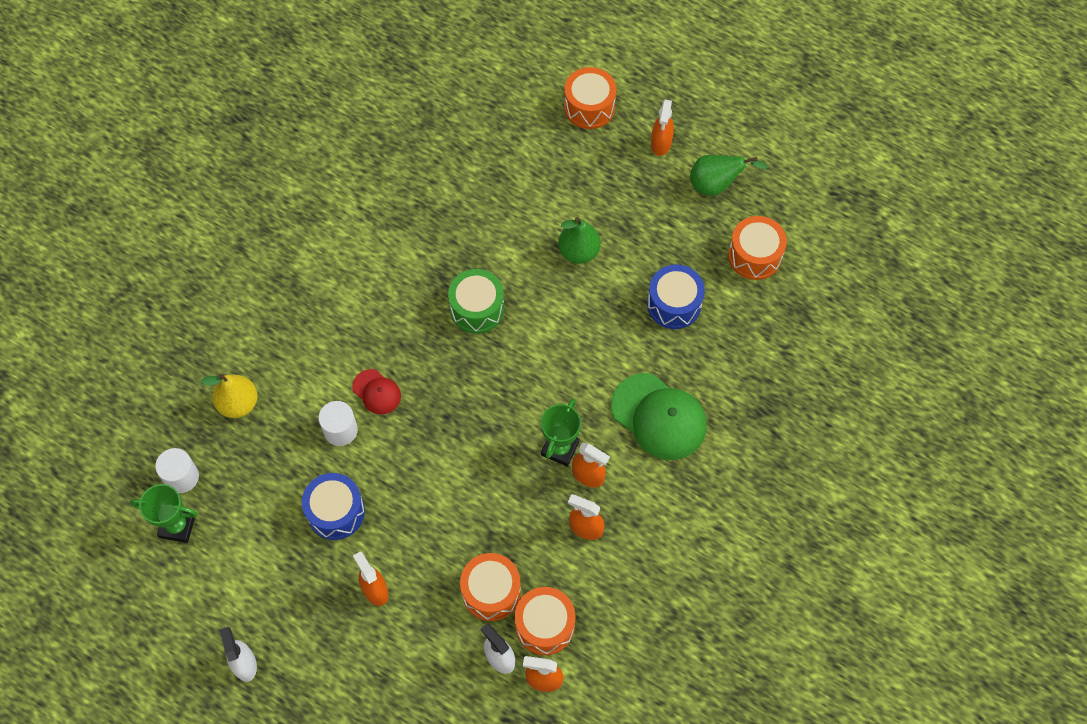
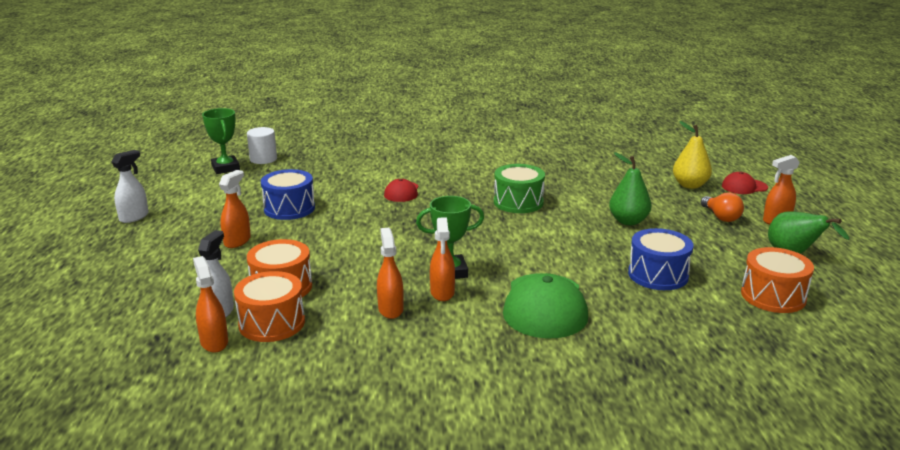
camera: 55 degrees right, 40 degrees down
yellow pear [200,374,257,418] -> yellow pear moved to [673,121,712,189]
white cylinder [318,401,358,446] -> none
orange drum [564,67,617,129] -> red cap [722,172,768,194]
none -> orange light bulb [701,192,744,222]

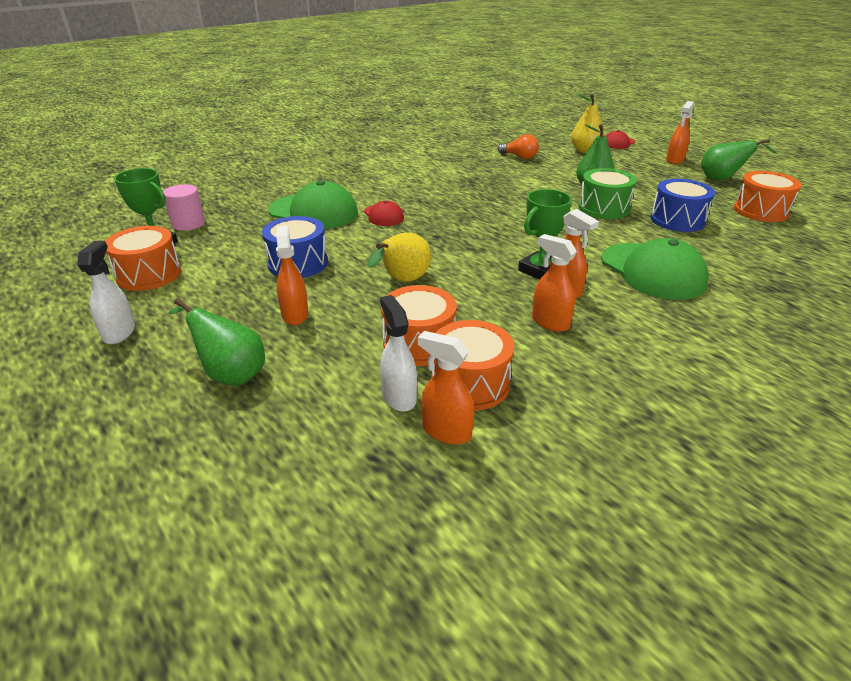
camera: 35 degrees left, 10 degrees up
white cylinder [247,127,277,164] -> pink cylinder [163,184,205,231]
green drum [494,164,545,213] -> green drum moved to [578,168,637,219]
orange light bulb [701,192,744,222] -> orange light bulb moved to [498,134,539,159]
none -> orange drum [105,226,181,291]
none -> green pear [168,298,265,386]
none -> green cap [268,180,358,229]
none -> yellow pear [367,233,431,282]

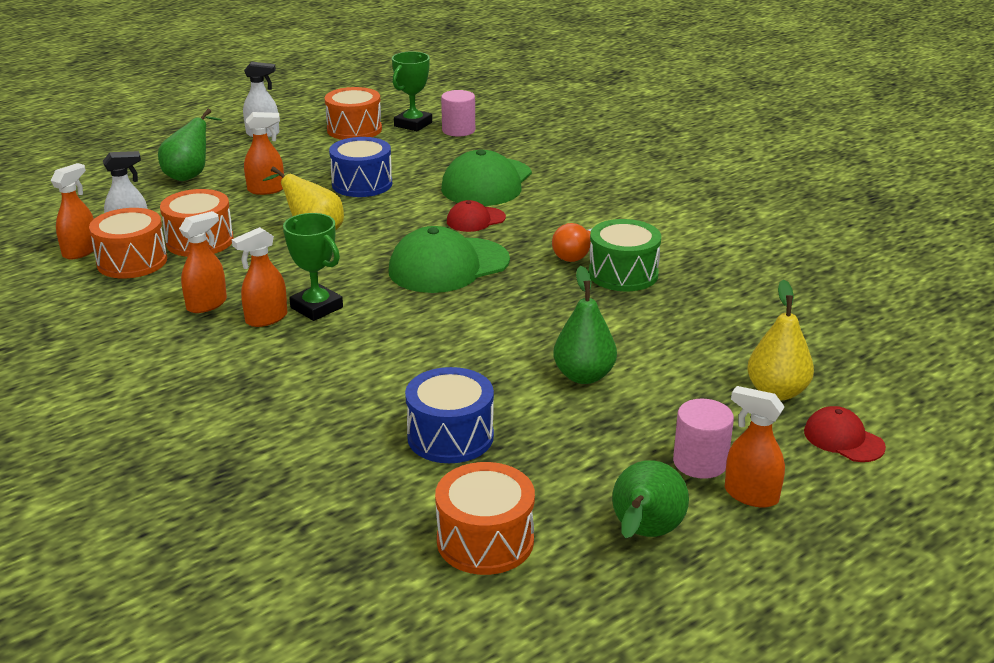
camera: 90 degrees right, 5 degrees down
orange light bulb [498,134,539,159] -> orange light bulb moved to [552,223,592,262]
green drum [578,168,637,219] -> green drum moved to [589,219,661,291]
green cap [601,238,709,300] -> green cap moved to [389,226,510,293]
none -> pink cylinder [673,399,734,479]

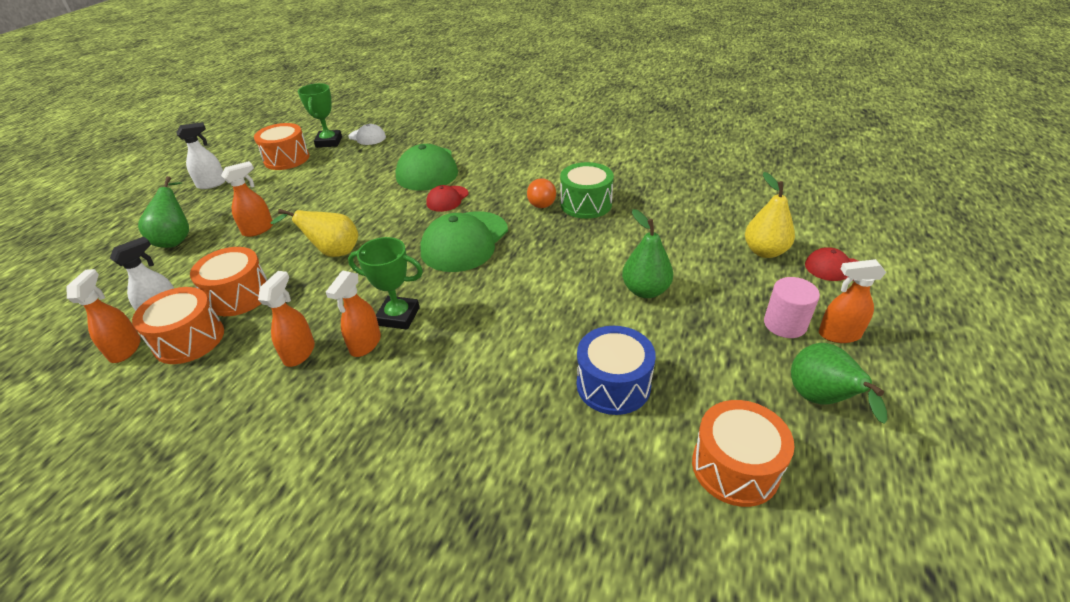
camera: 30 degrees left, 10 degrees up
blue drum [329,137,392,197] -> none
pink cylinder [441,90,475,136] -> white cap [348,124,386,145]

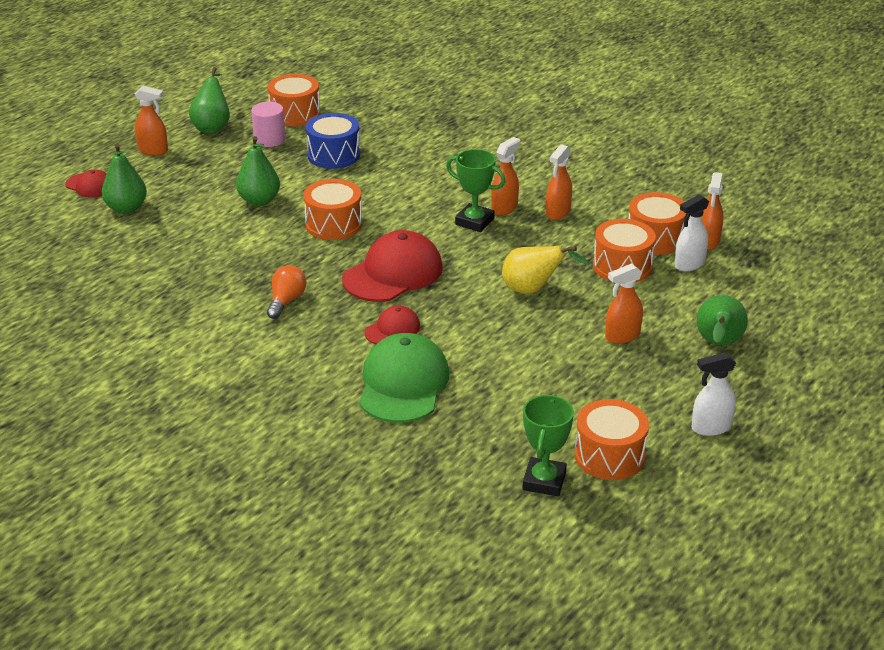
camera: 165 degrees left, 5 degrees down
white cap [348,124,386,145] -> none
green cap [420,211,508,272] -> red cap [342,230,443,302]
green drum [560,162,614,219] -> none
yellow pear [745,172,795,258] -> green pear [102,144,147,214]
pink cylinder [764,277,820,338] -> pink cylinder moved to [251,101,286,147]
none -> orange drum [304,179,362,240]

